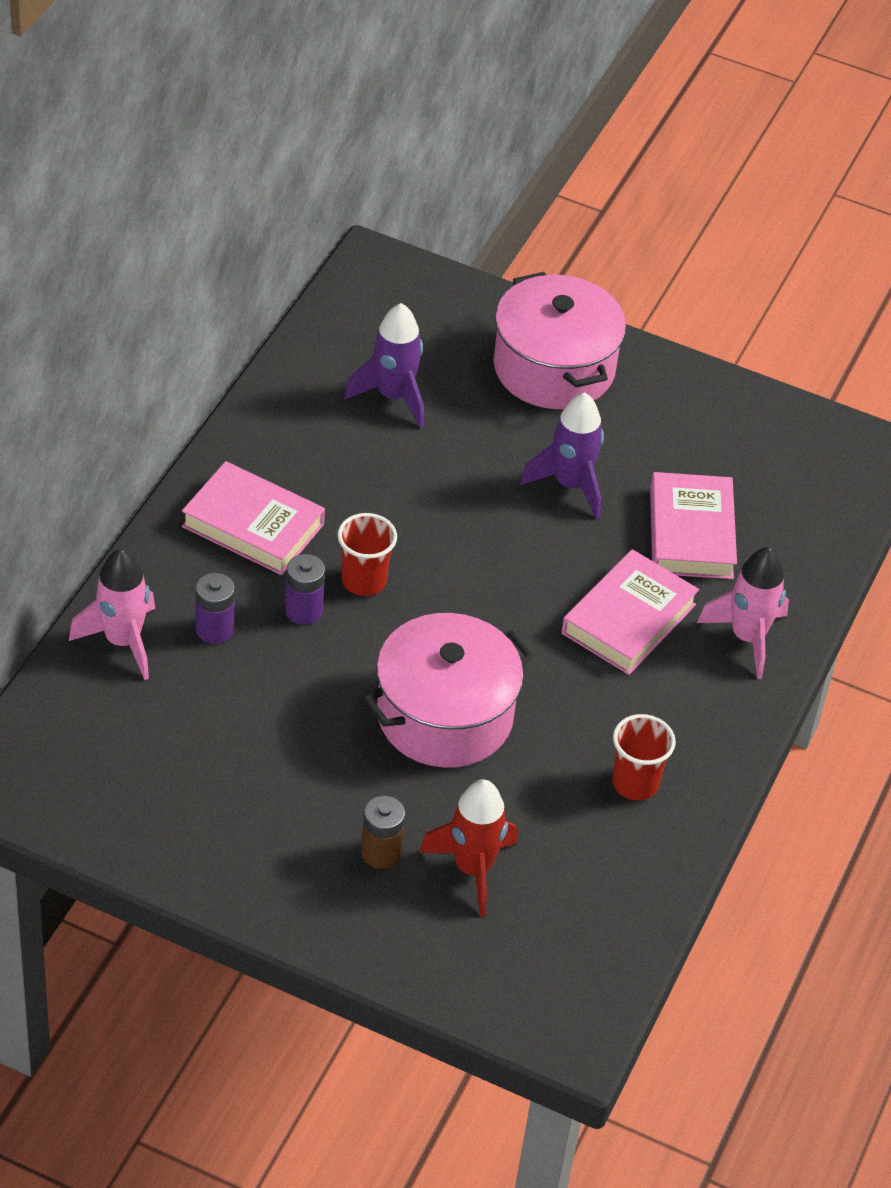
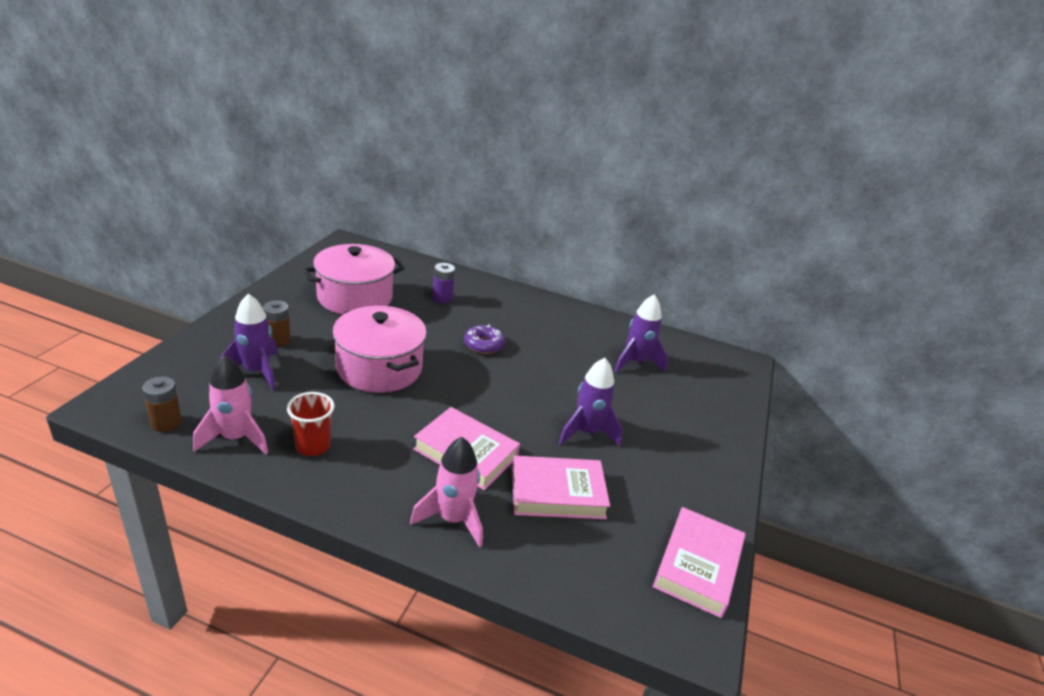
camera: 85 degrees right, 15 degrees down
pink rocket [69,549,155,680] -> pink rocket moved to [193,355,268,454]
pink book [182,461,325,575] -> pink book moved to [653,507,746,618]
purple battery [285,554,325,625] -> none
red cup [338,513,397,596] -> purple donut [464,324,505,354]
red rocket [419,779,518,917] -> purple rocket [219,294,278,390]
pink pot [494,272,626,409] -> pink pot moved to [303,244,405,315]
none -> brown battery [142,376,182,432]

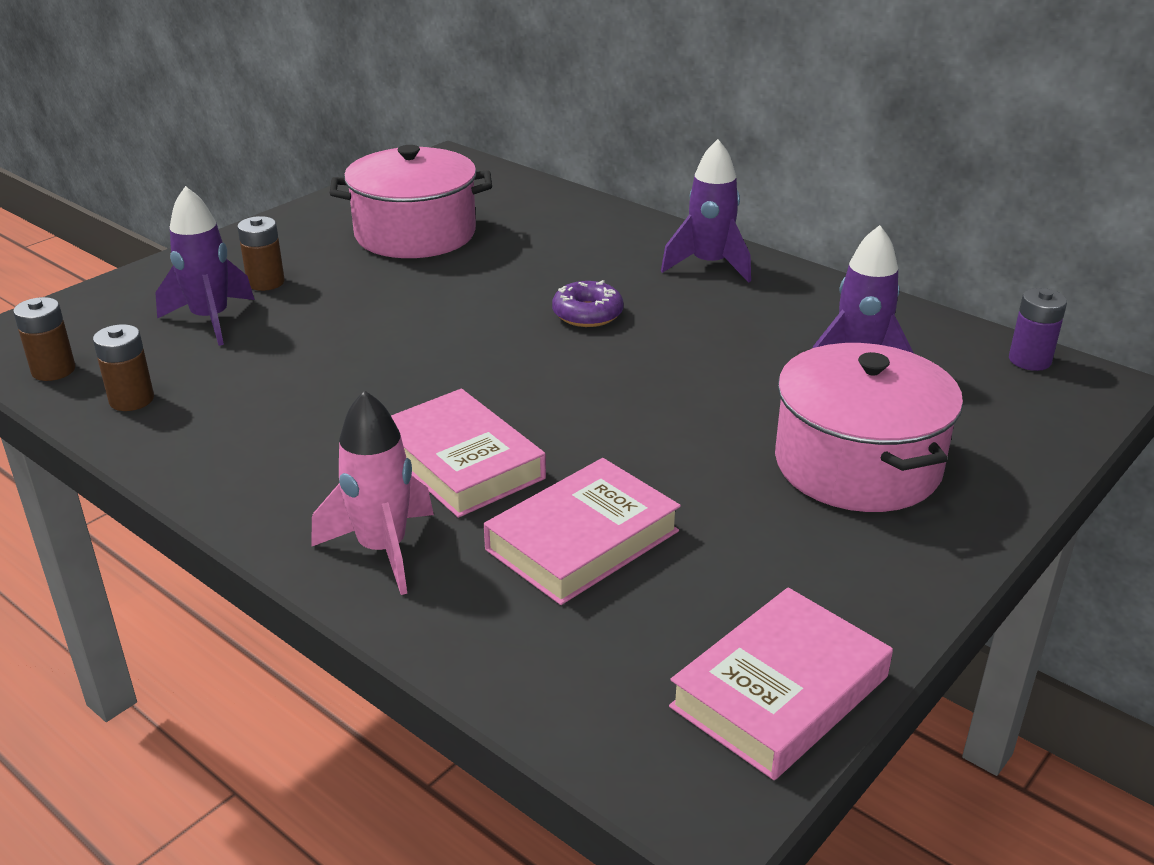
camera: 25 degrees right, 0 degrees up
pink rocket [193,355,268,454] -> brown battery [93,324,154,411]
red cup [287,392,335,456] -> none
pink pot [332,306,427,393] -> pink pot moved to [775,343,963,512]
purple battery [432,263,455,303] -> purple battery moved to [1009,288,1067,371]
pink book [512,456,610,519] -> pink book turned 60 degrees counterclockwise [484,458,681,605]
purple rocket [559,358,623,446] -> purple rocket moved to [661,139,751,283]

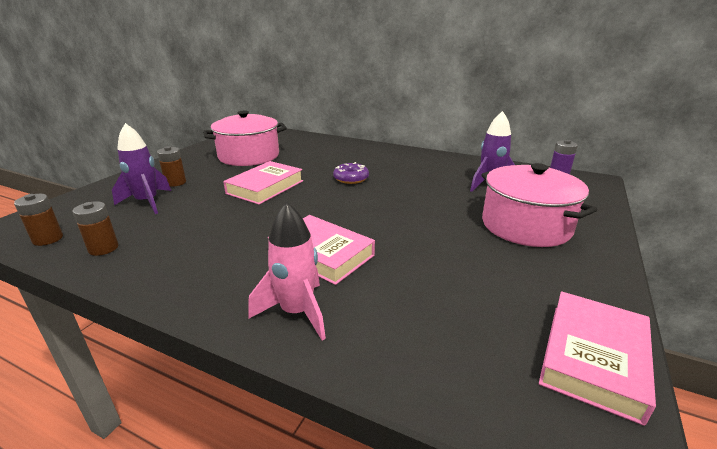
camera: 15 degrees left, 5 degrees down
pink book [484,458,681,605] -> pink book moved to [223,161,303,205]
purple rocket [661,139,751,283] -> none

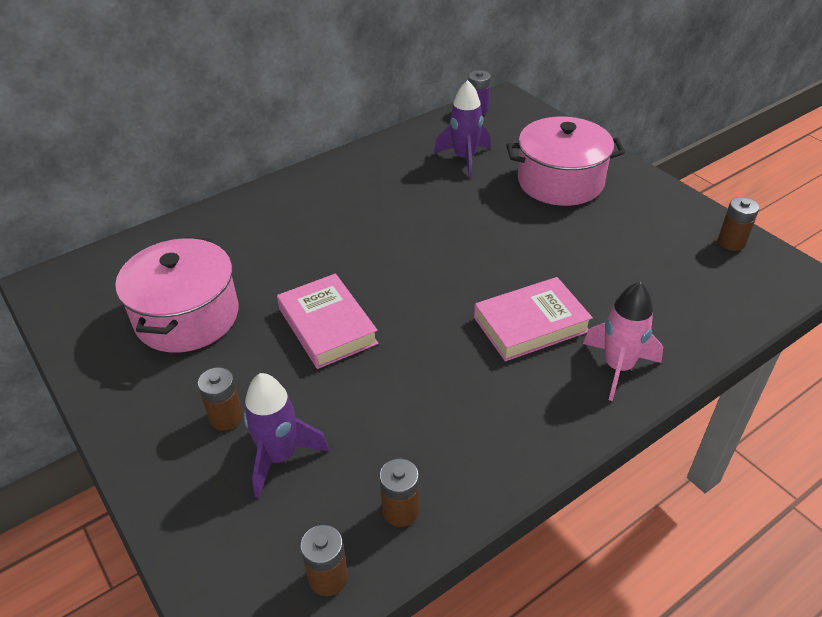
camera: 60 degrees left, 15 degrees up
purple donut [333,162,369,184] -> none
pink book [539,291,656,426] -> brown battery [718,197,759,251]

